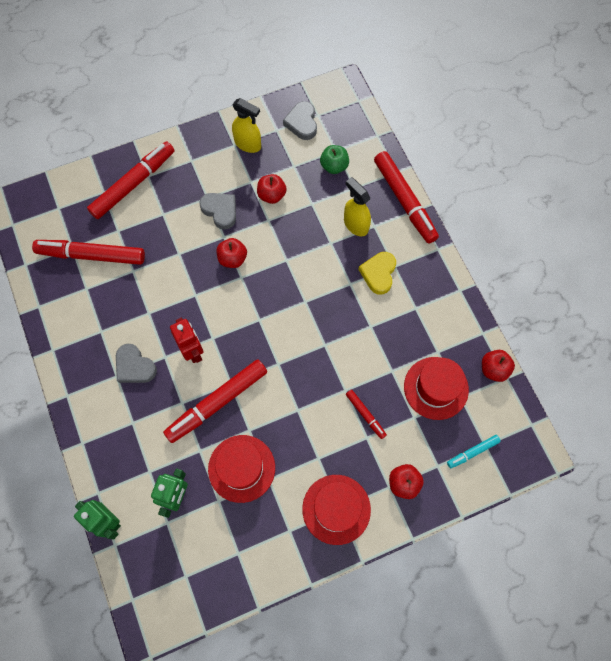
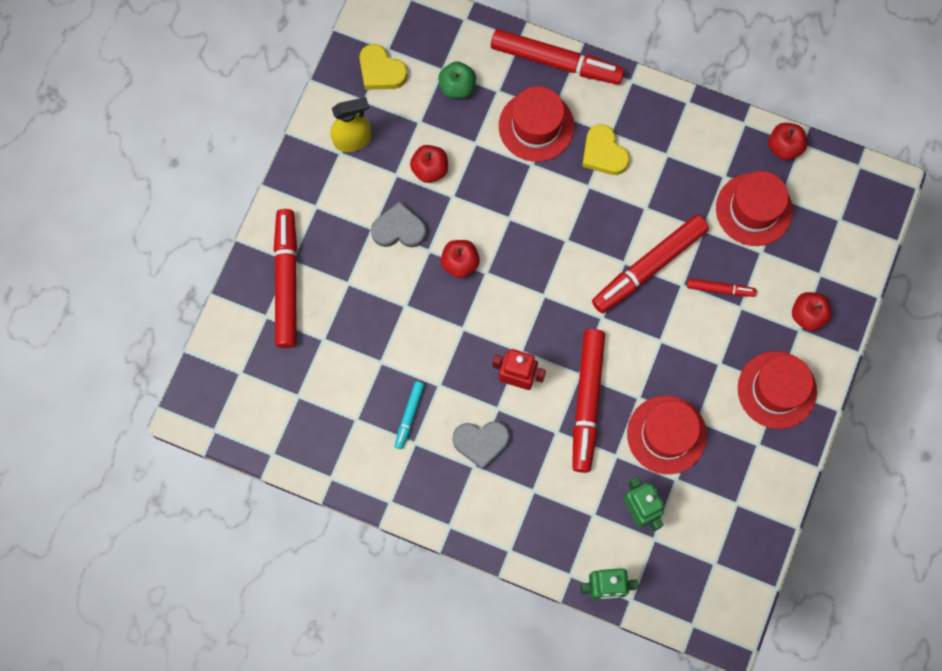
camera: 45 degrees left, 5 degrees up
red marker [32,240,145,265] -> red marker moved to [592,215,709,313]
grey heart [283,101,317,140] -> yellow heart [359,44,408,90]
yellow spray bottle [344,177,371,236] -> red hat [499,86,574,162]
turquoise marker [447,435,501,468] -> turquoise marker moved to [395,381,425,449]

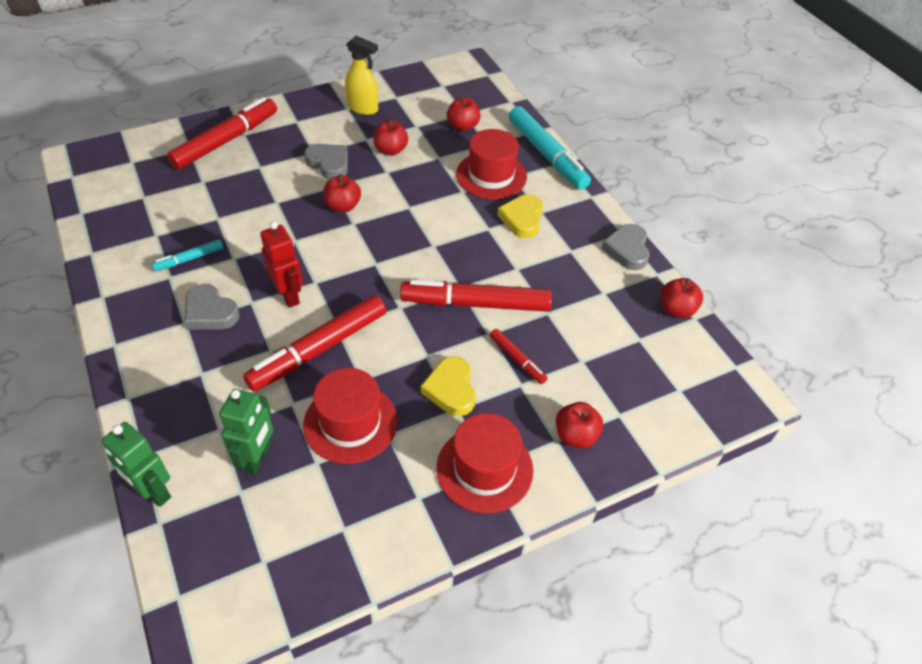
camera: 40 degrees right, 25 degrees down
yellow heart [359,44,408,90] -> yellow heart moved to [421,356,476,416]
green apple [438,61,476,99] -> red apple [447,96,480,131]
red marker [491,29,625,85] -> turquoise marker [509,106,591,190]
red hat [716,171,793,246] -> none
none -> grey heart [601,224,650,270]

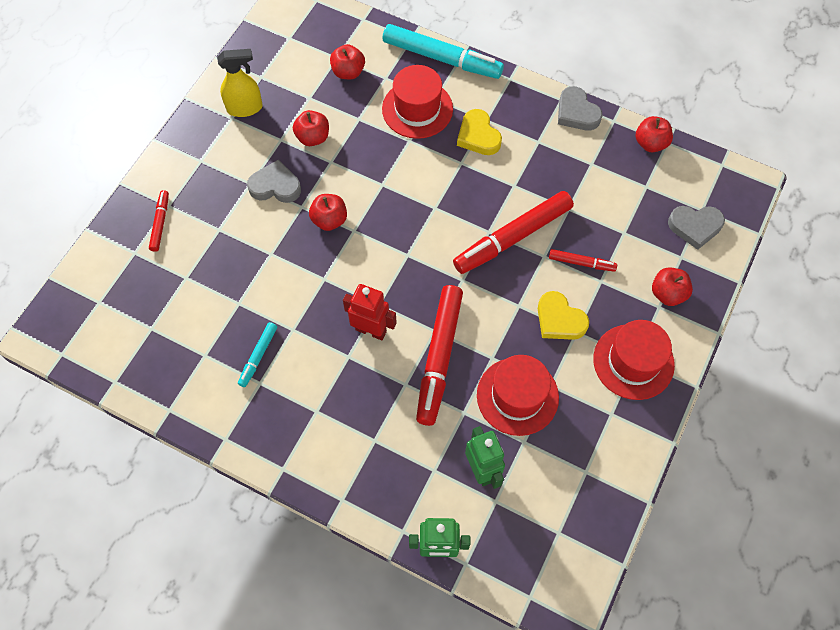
camera: 35 degrees left, 15 degrees up
red marker [167,97,277,170] -> red marker [149,190,169,252], size x0.49
grey heart [185,284,240,330] -> grey heart moved to [668,206,725,250]

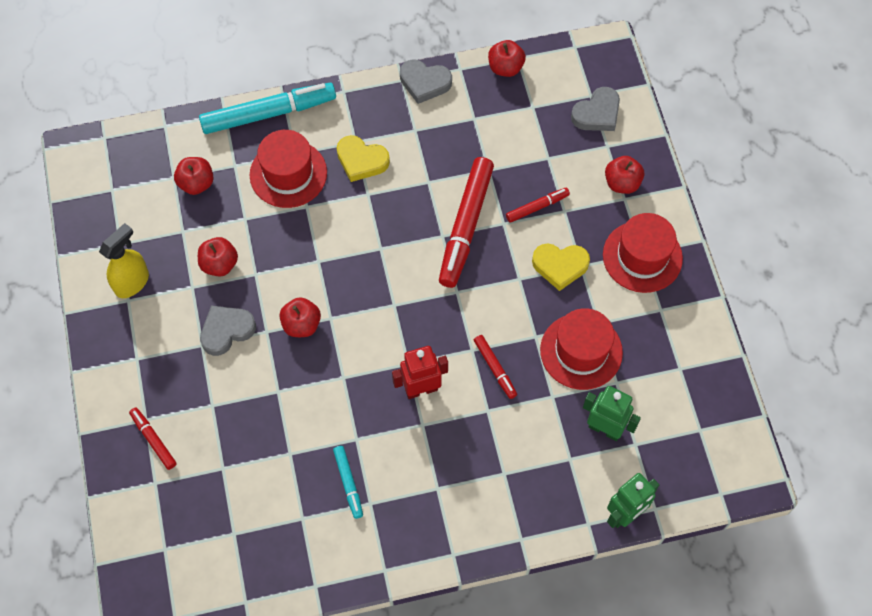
camera: 40 degrees left, 0 degrees up
red marker [416,285,463,426] -> red marker [474,335,517,399], size x0.49

